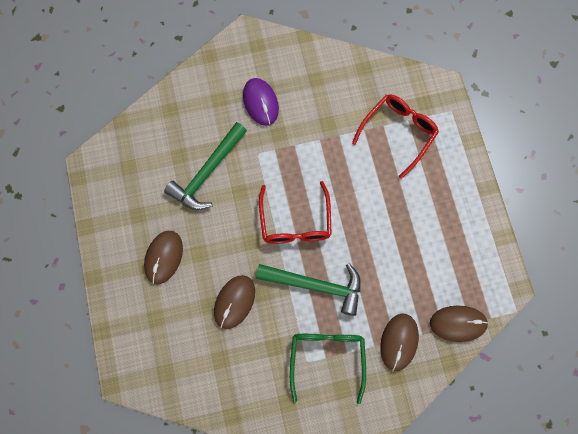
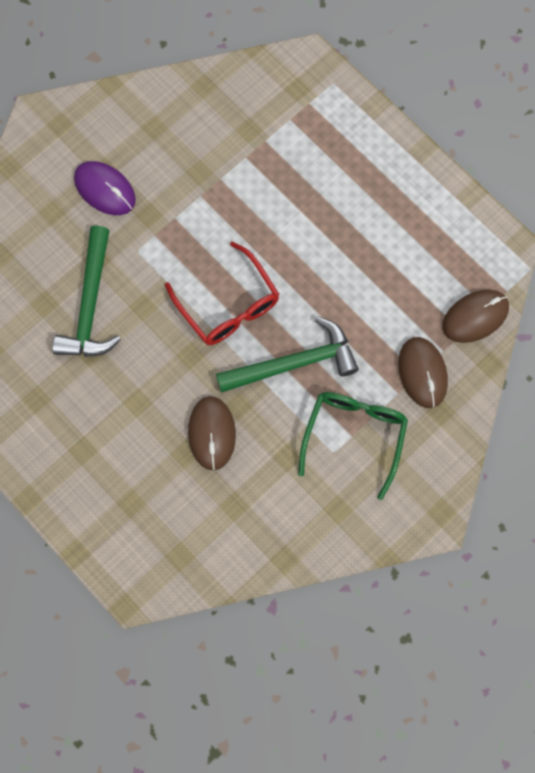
camera: 30 degrees left, 0 degrees up
brown mouse [144,231,183,284] -> none
green glasses [290,334,366,404] -> green glasses turned 45 degrees clockwise [298,392,408,500]
red glasses [352,94,439,179] -> none

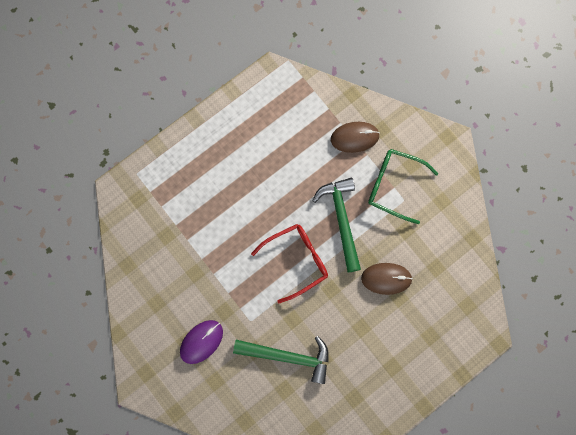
camera: 85 degrees left, 5 degrees up
brown mouse [442,290,509,343] -> none

